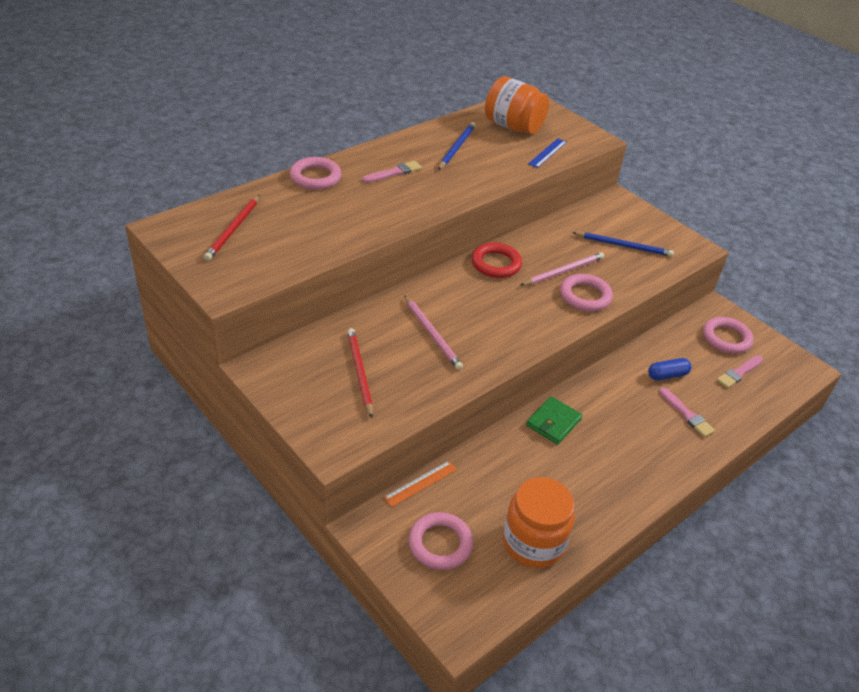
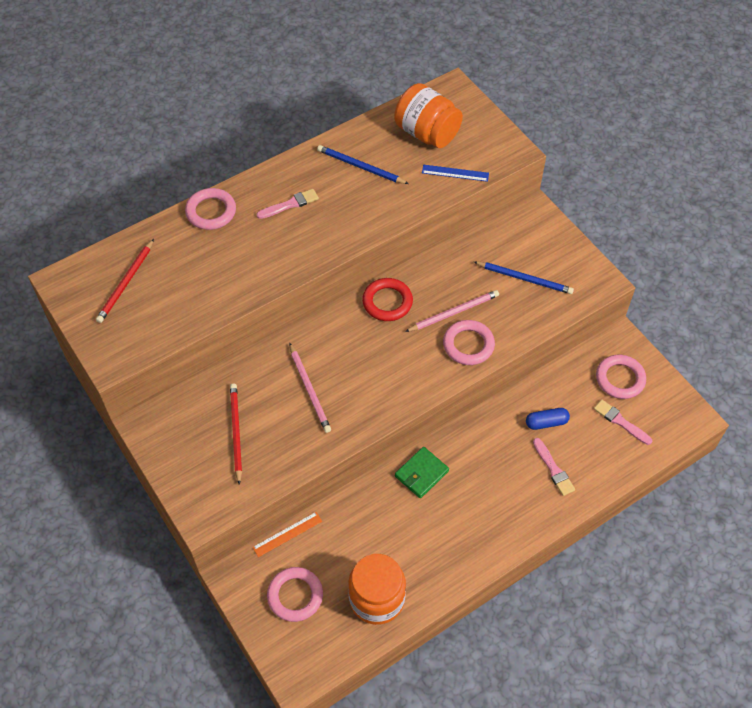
camera: 10 degrees right, 15 degrees up
blue pencil [438,122,476,170] -> blue pencil turned 90 degrees counterclockwise [317,145,409,184]
blue ruler [528,138,567,168] -> blue ruler turned 60 degrees clockwise [422,165,489,182]
pink brush [717,355,763,388] -> pink brush turned 75 degrees clockwise [594,400,652,445]

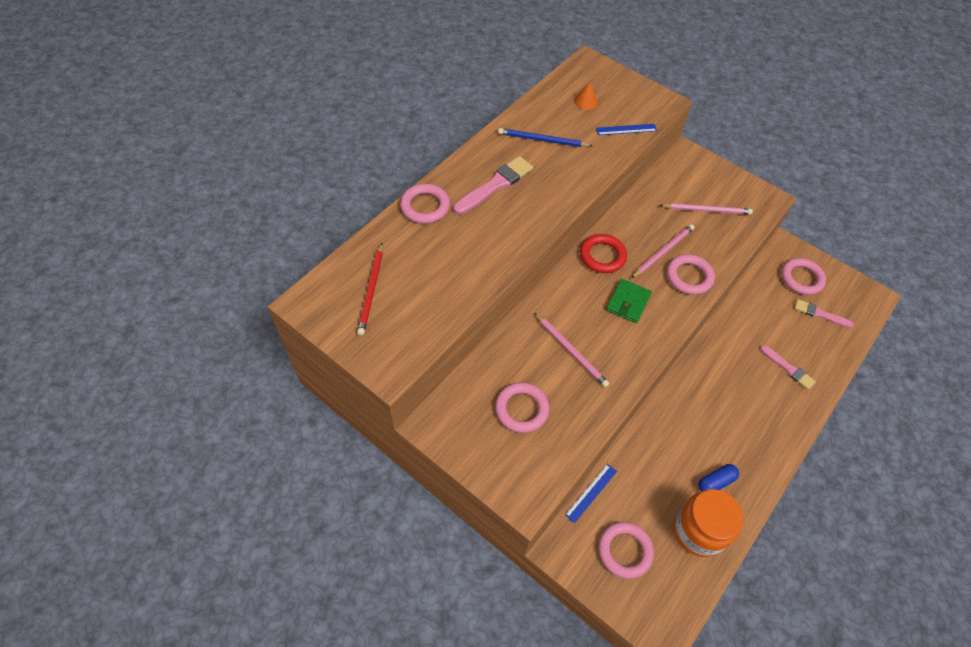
camera: 20 degrees left, 0 degrees up
red pencil [230,384,242,485] -> pink ring [495,382,549,433]
orange ruler [253,512,322,557] -> blue ruler [565,464,617,523]
pink brush [256,189,319,219] -> pink brush [453,156,533,215], size x1.59
orange jar [394,83,463,148] -> orange cone [574,82,598,110]
green wallet [395,447,449,498] -> green wallet moved to [606,279,652,323]
blue pencil [474,262,574,294] -> pink pencil [659,203,753,215]
blue capsule [526,408,570,430] -> blue capsule moved to [698,464,739,492]

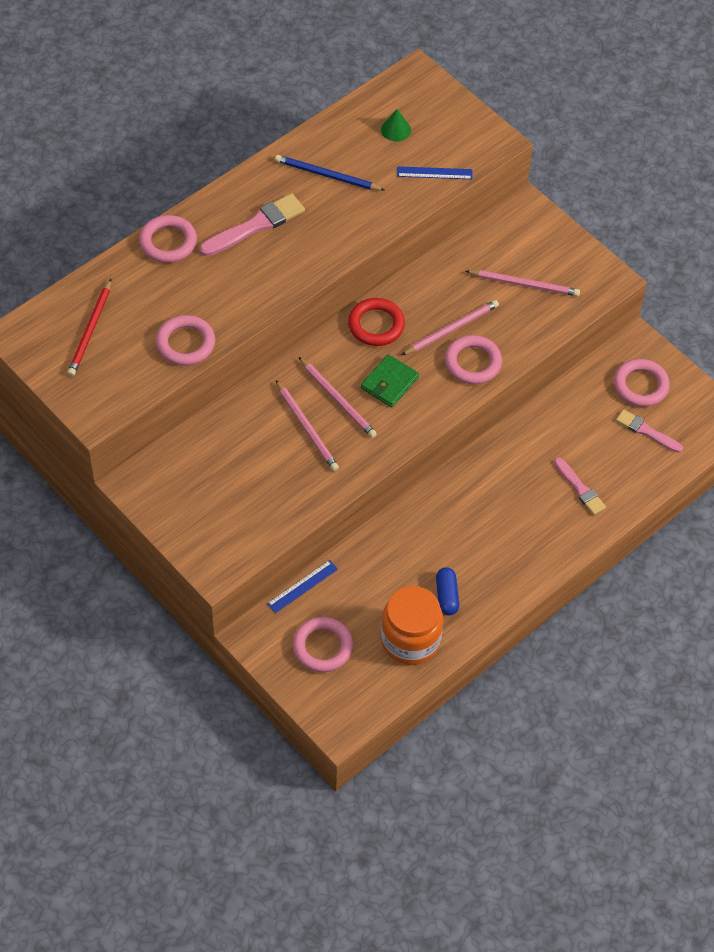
camera: 10 degrees right, 0 degrees up
pink ring [495,382,549,433] -> pink ring moved to [156,315,215,366]
orange cone [574,82,598,110] -> green cone [381,109,411,142]
blue capsule [698,464,739,492] -> blue capsule turned 75 degrees counterclockwise [436,567,459,615]
none -> pink pencil [299,357,377,438]

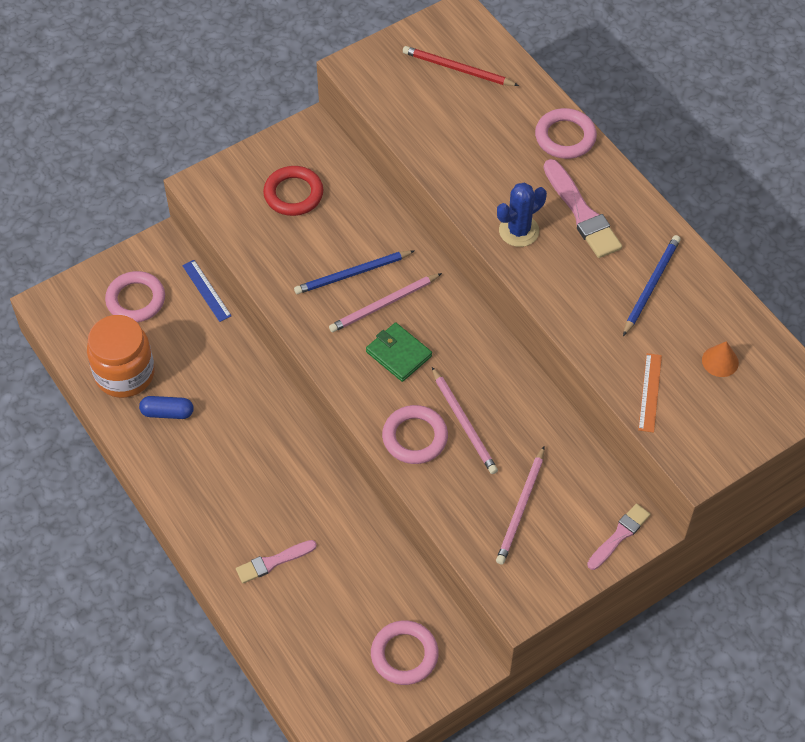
camera: 100 degrees right, 0 degrees up
pink ring [156,315,215,366] -> none
pink pencil [276,380,339,471] -> blue pencil [294,251,414,294]
red ring [348,298,405,346] -> red ring moved to [263,166,324,216]
green cone [381,109,411,142] -> orange cone [702,341,739,377]
blue ruler [397,166,473,179] -> orange ruler [638,353,662,433]
pink brush [616,410,683,453] -> pink brush moved to [587,503,651,570]
none -> blue cactus [497,183,547,247]

